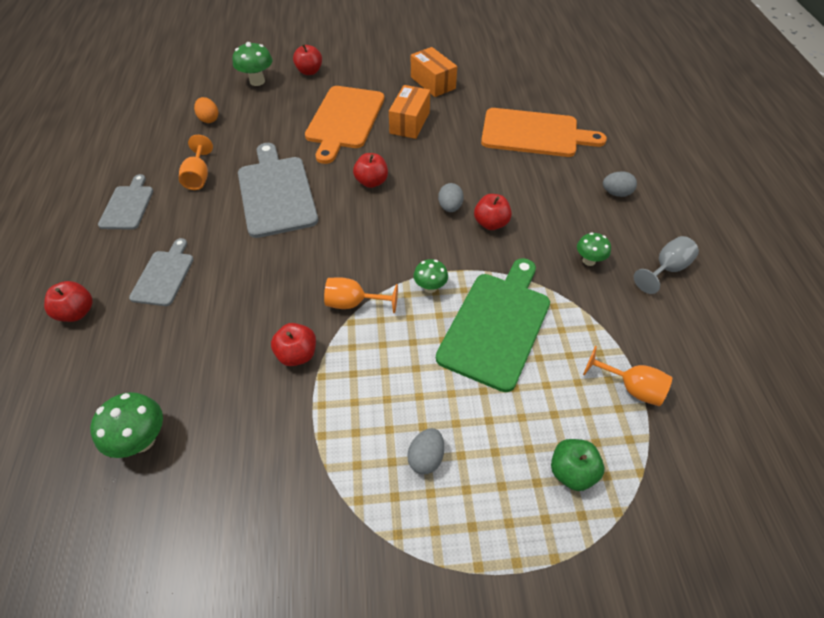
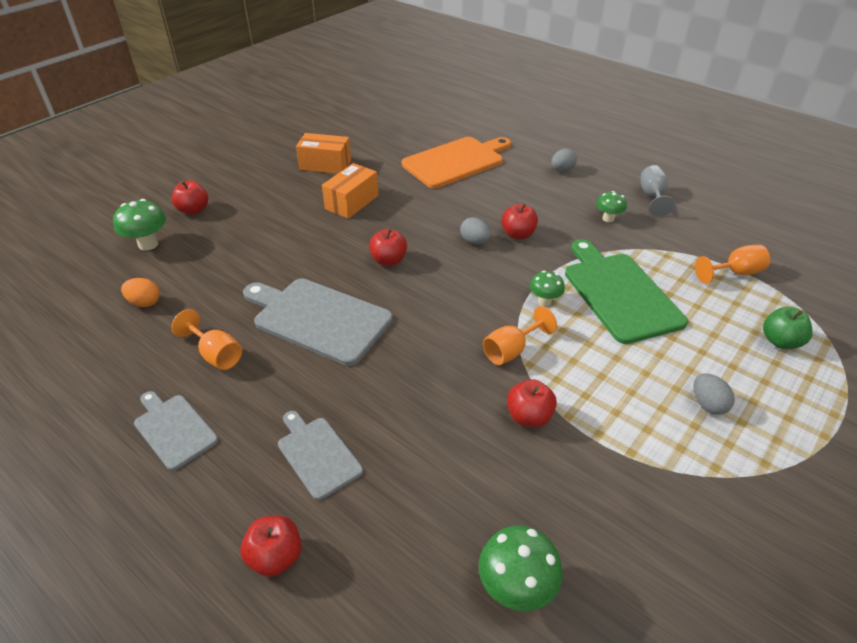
camera: 45 degrees left, 10 degrees down
orange cutting board [305,86,384,164] -> none
orange box [389,85,430,139] -> orange box turned 60 degrees clockwise [322,163,378,219]

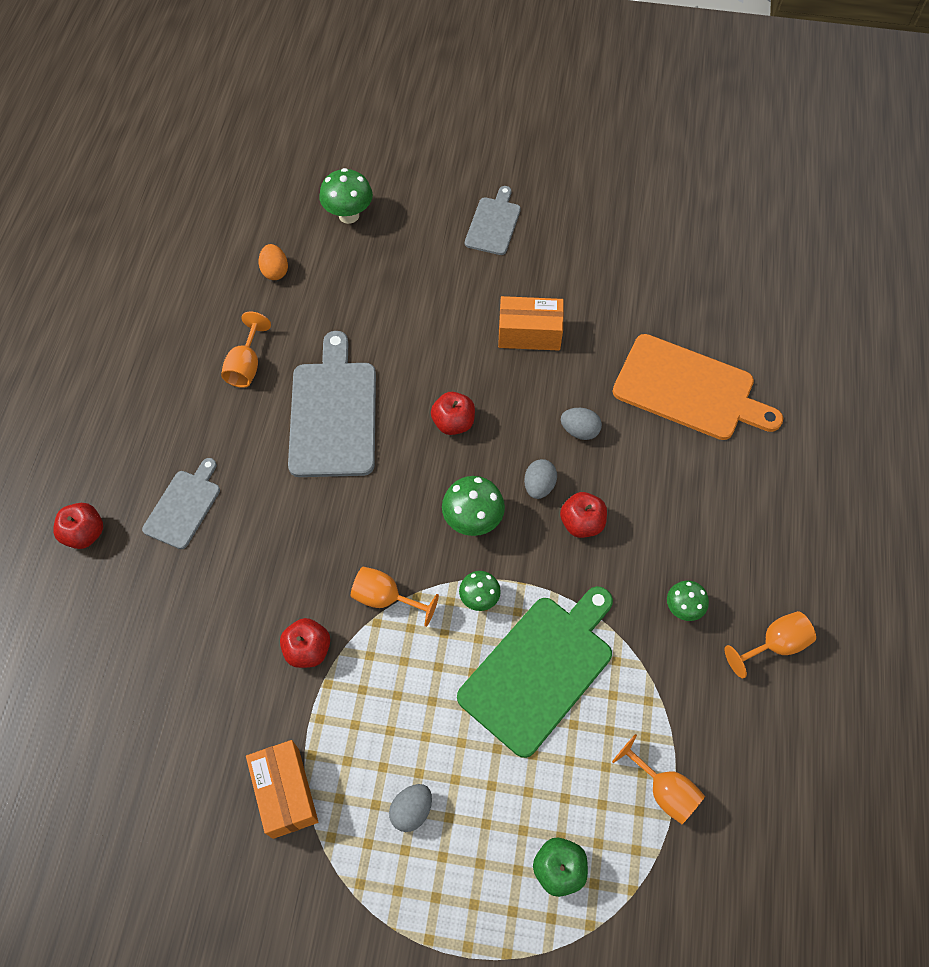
camera: 60 degrees right, 20 degrees up
grey cutting board [134,391,218,471] -> grey cutting board moved to [465,186,521,255]
red apple [172,180,208,215] -> none
orange box [296,133,351,174] -> orange box moved to [246,740,318,839]
green mushroom [479,526,563,611] -> green mushroom moved to [442,476,505,536]
grey egg [551,148,577,172] -> grey egg moved to [561,408,602,440]
grey goblet [641,165,675,217] -> orange goblet [725,611,816,679]

